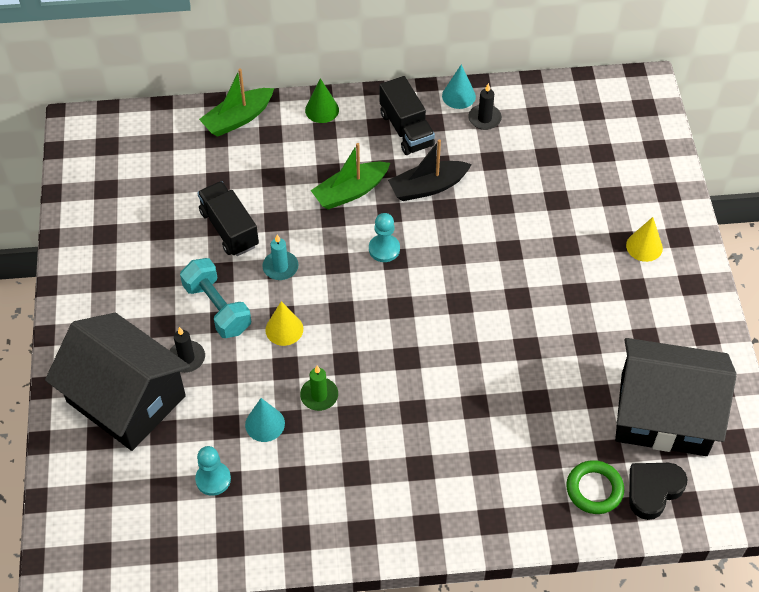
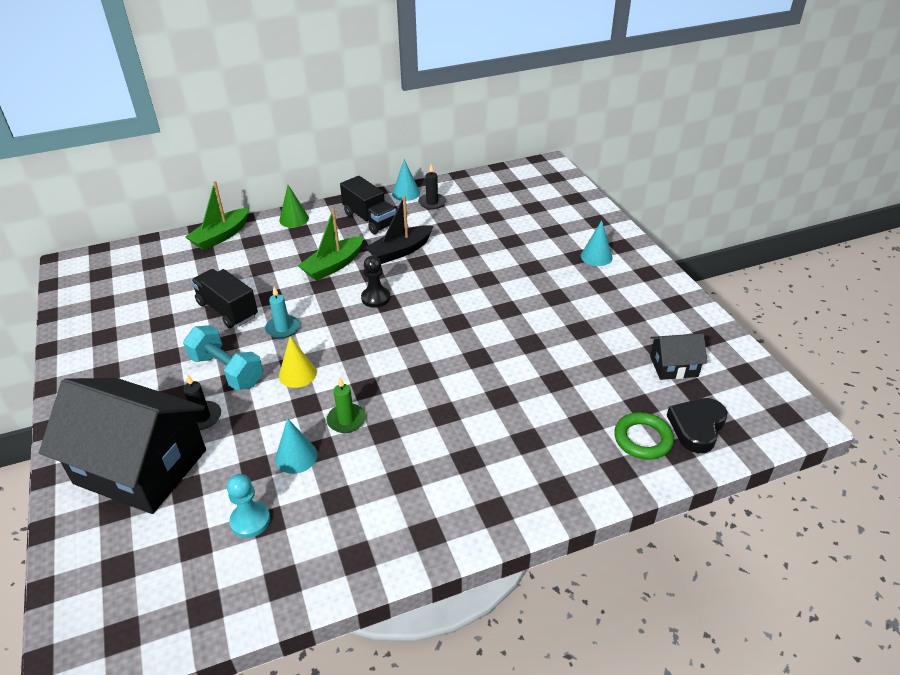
camera: 15 degrees left, 15 degrees down
turquoise pawn [369,213,400,262] -> black pawn [361,256,390,308]
black house [615,338,736,456] -> black house [650,334,707,380], size x0.45
yellow cone [626,217,663,262] -> turquoise cone [581,220,613,266]

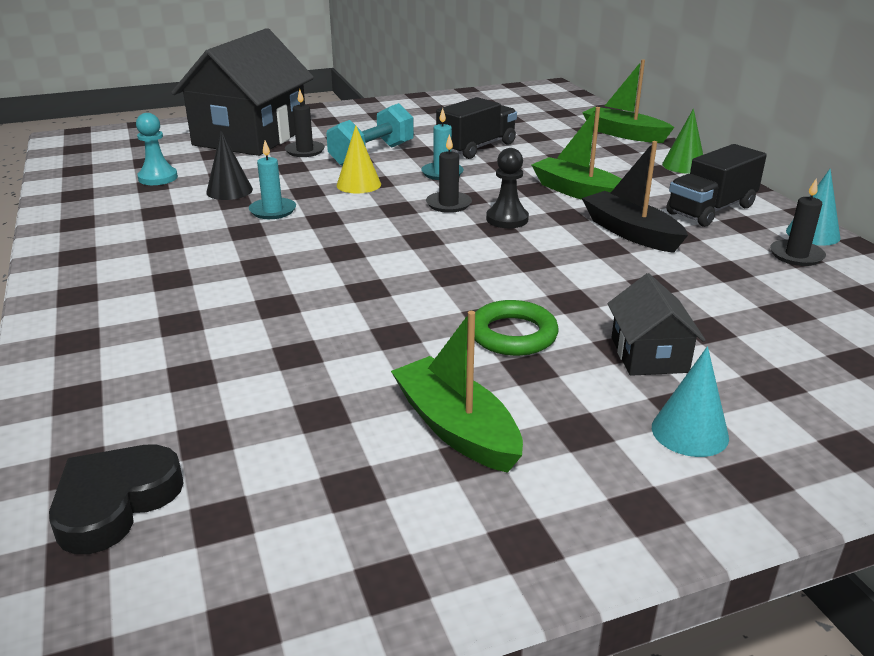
camera: 90 degrees right, 10 degrees down
turquoise cone [275,418,318,474] -> black cone [206,131,253,200]
green candle [327,377,366,433] -> turquoise candle [249,140,296,219]
green ring [614,412,674,460] -> green ring moved to [475,300,559,356]
black house [650,334,707,380] -> black house moved to [608,273,705,376]
black heart [667,398,728,453] -> black heart turned 90 degrees counterclockwise [49,445,184,554]
none -> green boat [391,311,523,473]
none -> black candle [426,134,472,213]

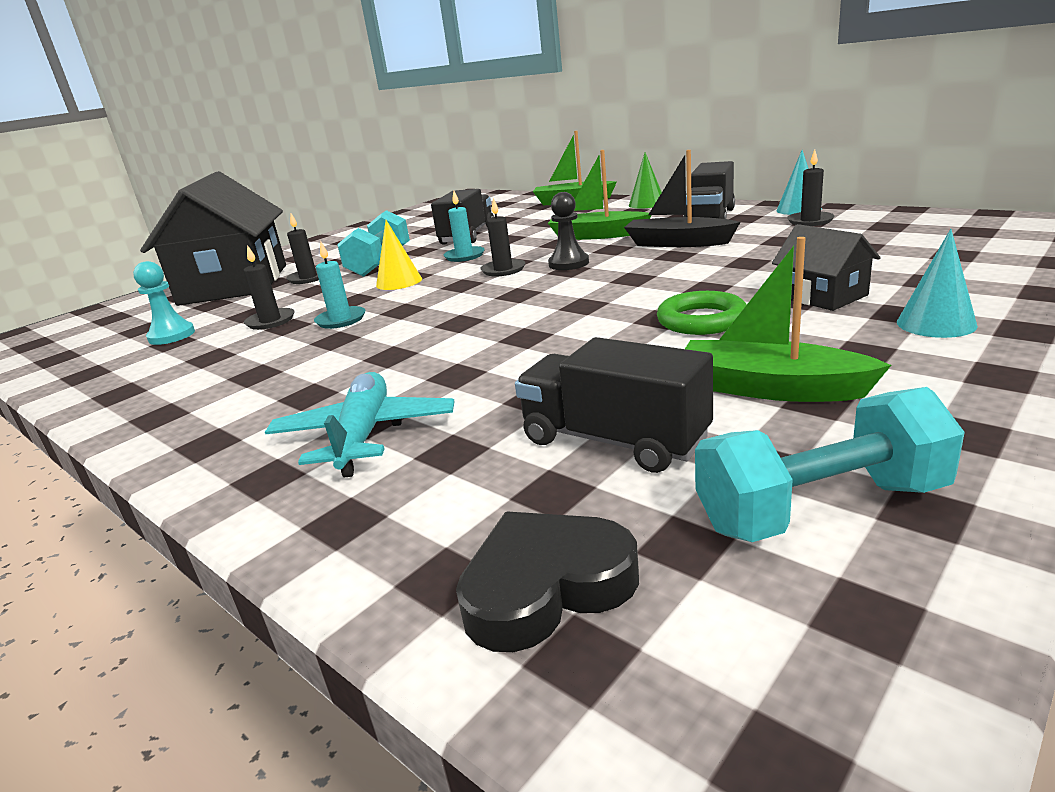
camera: 25 degrees left, 5 degrees down
black heart [49,445,184,554] -> black heart turned 60 degrees clockwise [456,512,639,652]
black cone [206,131,253,200] -> black candle [244,245,295,330]
none -> turquoise plane [265,372,455,478]
none -> black truck [515,337,713,473]
none -> turquoise dumbbell [695,387,965,542]

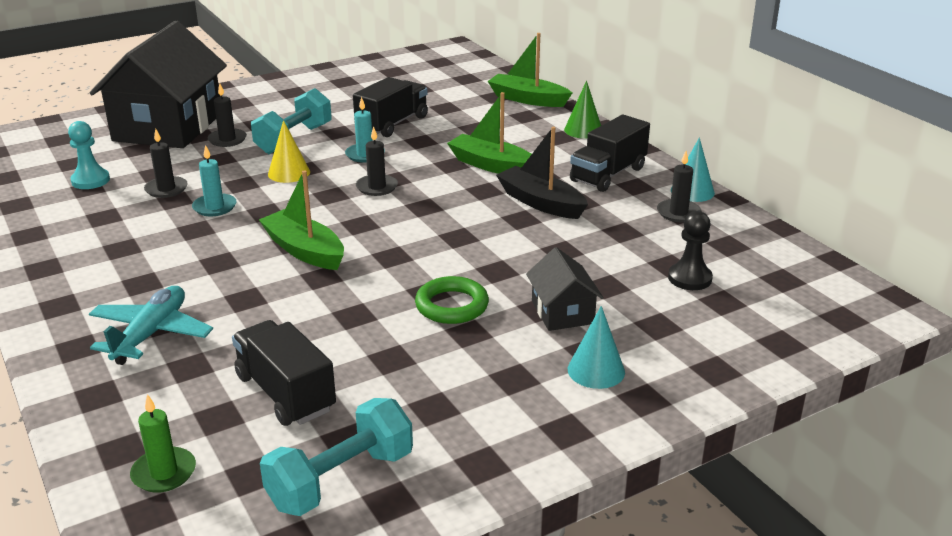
camera: 15 degrees right, 5 degrees up
black heart [456,512,639,652] -> green candle [130,394,196,492]
black pawn [548,192,589,270] -> black pawn moved to [668,211,713,290]
green boat [685,237,891,402] -> green boat moved to [259,170,344,270]
turquoise dumbbell [695,387,965,542] -> turquoise dumbbell turned 45 degrees counterclockwise [260,398,413,516]

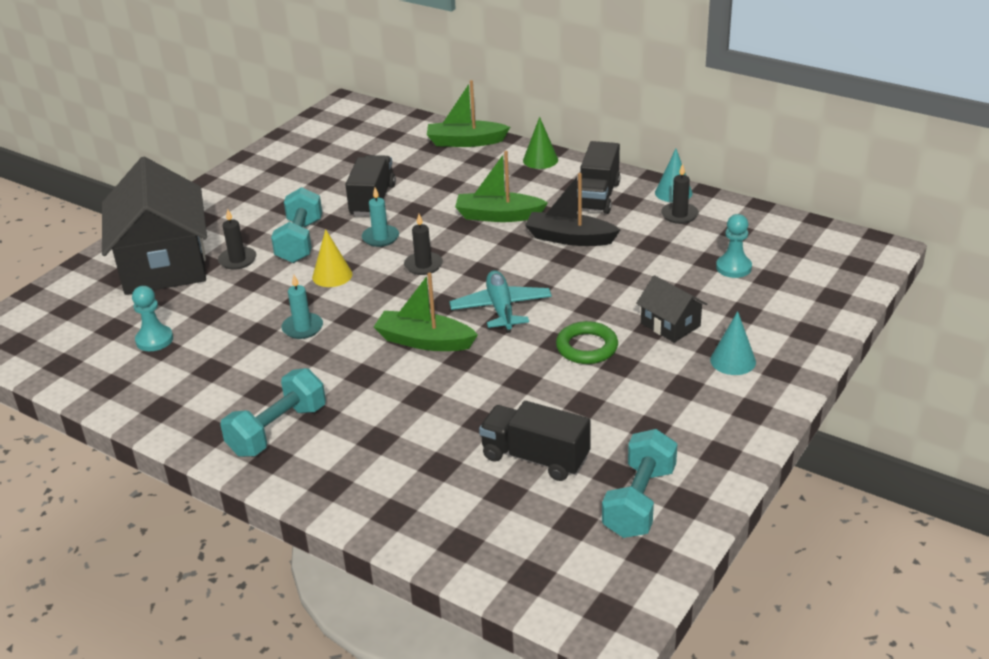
camera: 25 degrees left, 5 degrees up
turquoise plane [89,286,213,365] -> turquoise plane moved to [449,270,552,333]
green candle [130,394,196,492] -> none
black candle [144,129,188,198] -> none
black pawn [668,211,713,290] -> turquoise pawn [716,214,752,278]
none -> turquoise dumbbell [220,368,326,457]

